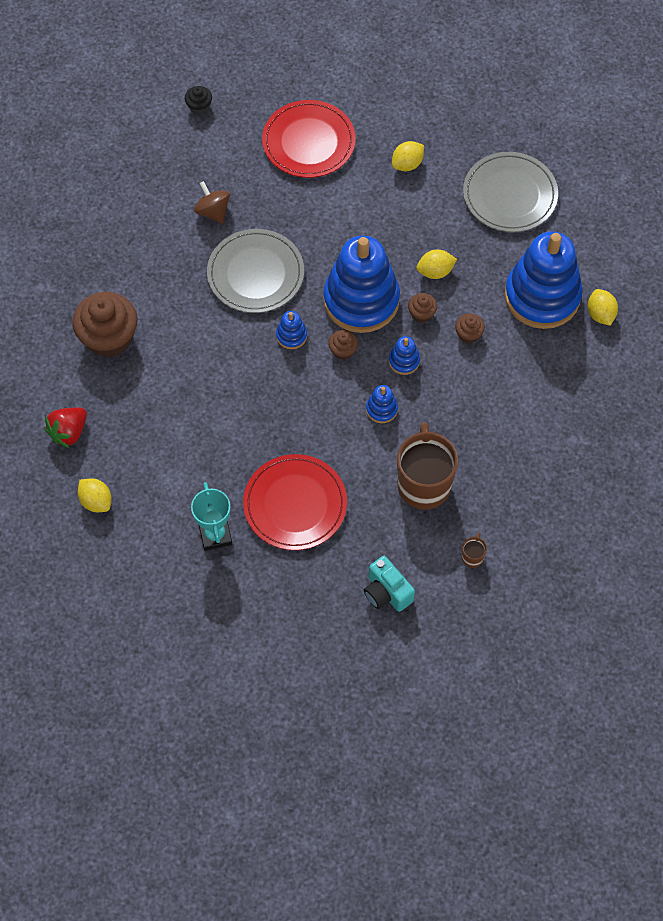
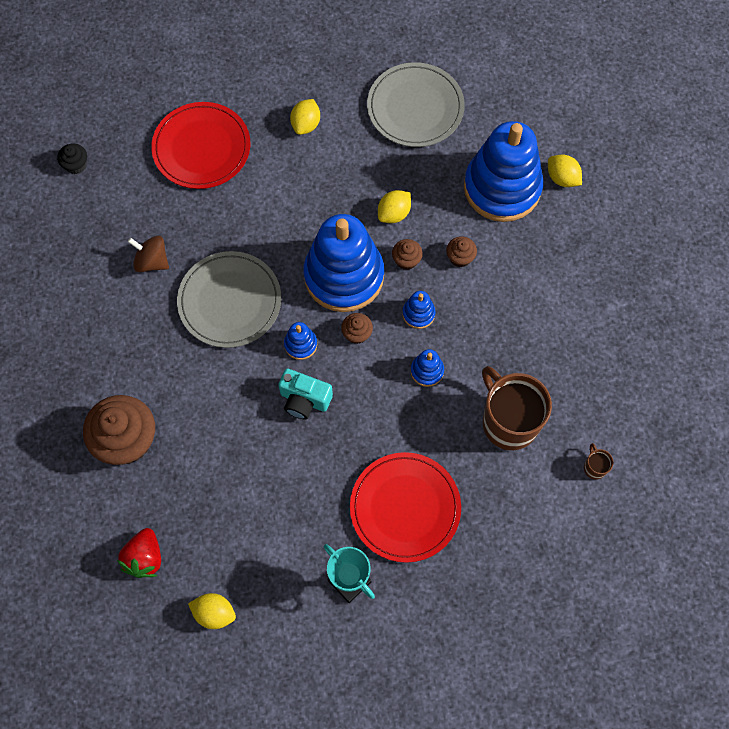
camera: 30 degrees left, 5 degrees up
turquoise camera [364,556,415,612] -> turquoise camera moved to [278,368,333,419]

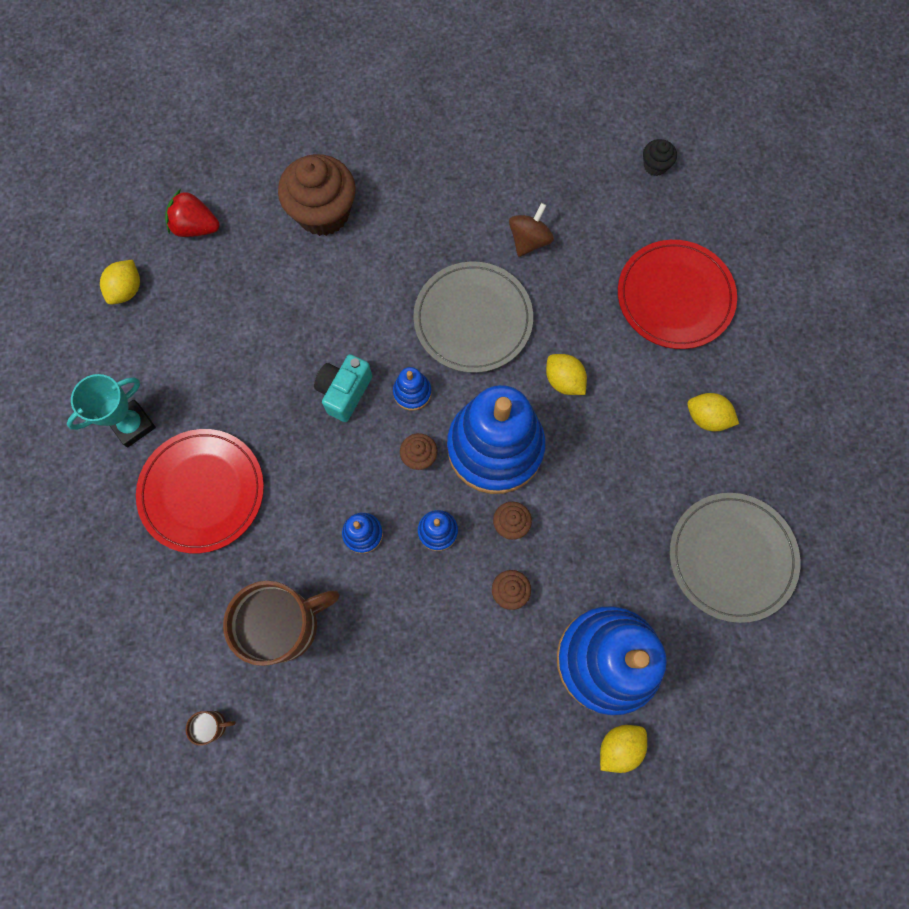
camera: 95 degrees right, 5 degrees up
yellow lemon [378,190,411,223] -> yellow lemon moved to [546,354,587,395]

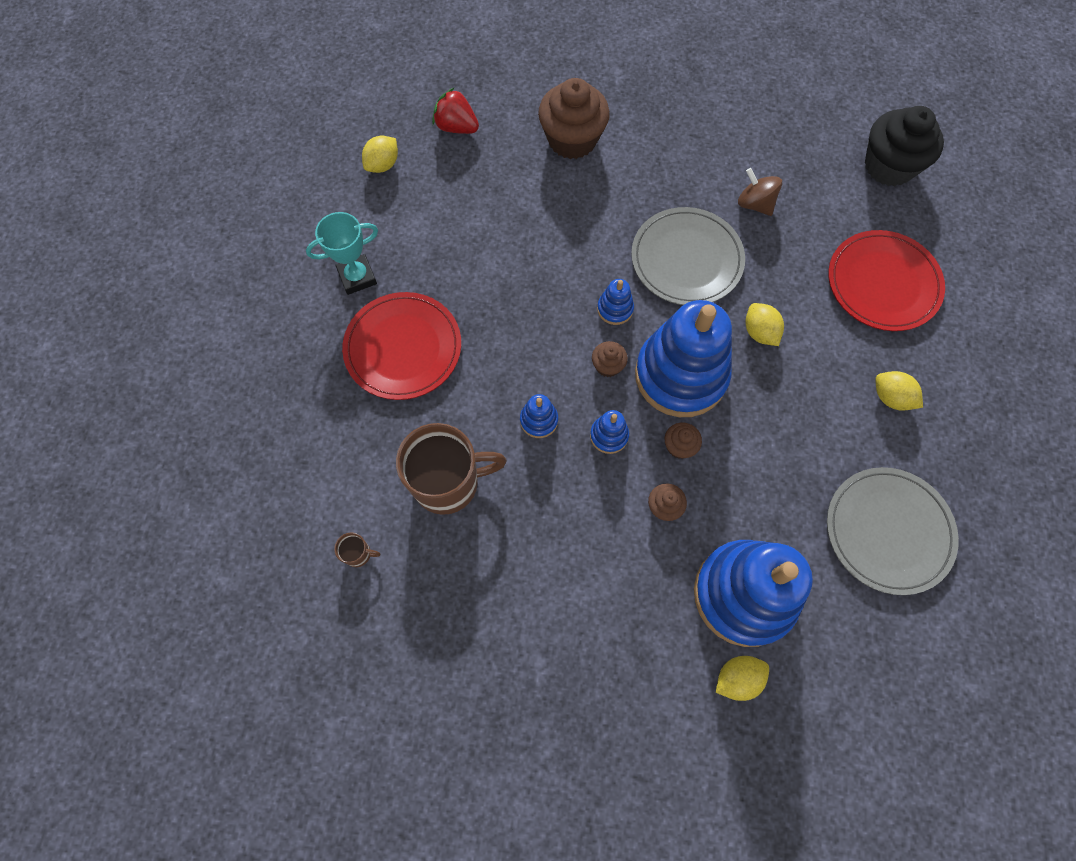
camera: 15 degrees right, 5 degrees down
turquoise camera [314,354,372,422] -> none
brown spinning top [509,203,554,257] -> brown spinning top turned 90 degrees counterclockwise [738,168,782,216]
black cupcake [643,139,677,176] -> black cupcake [865,106,944,186], size x2.18

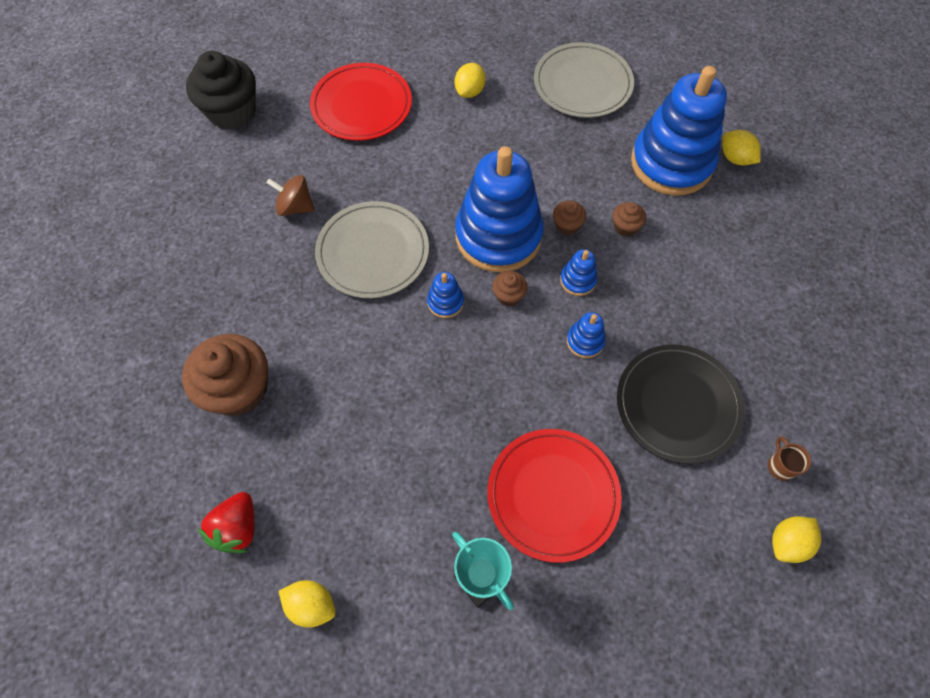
camera: 105 degrees left, 5 degrees down
brown mug [396,423,507,515] -> black plate [617,345,745,464]
brown spinning top [738,168,782,216] -> brown spinning top turned 75 degrees clockwise [266,175,315,216]
yellow lemon [745,303,784,346] -> yellow lemon moved to [772,516,821,563]

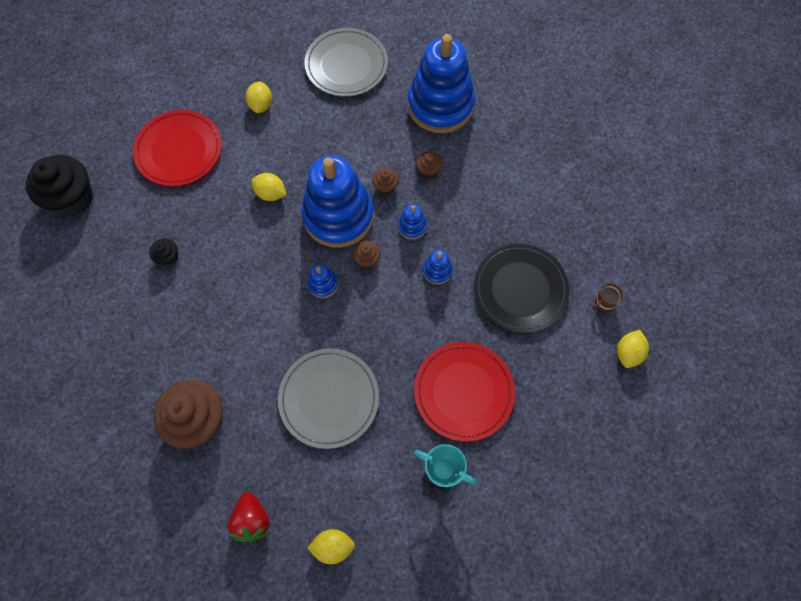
camera: 25 degrees left, 5 degrees up
brown spinning top [266,175,315,216] -> black cupcake [149,239,178,266]
grey plate [315,201,429,299] -> grey plate moved to [278,348,379,449]
yellow lemon [722,130,761,165] -> yellow lemon moved to [251,173,287,201]
brown mug [768,436,811,481] -> brown mug turned 90 degrees counterclockwise [592,283,623,311]

